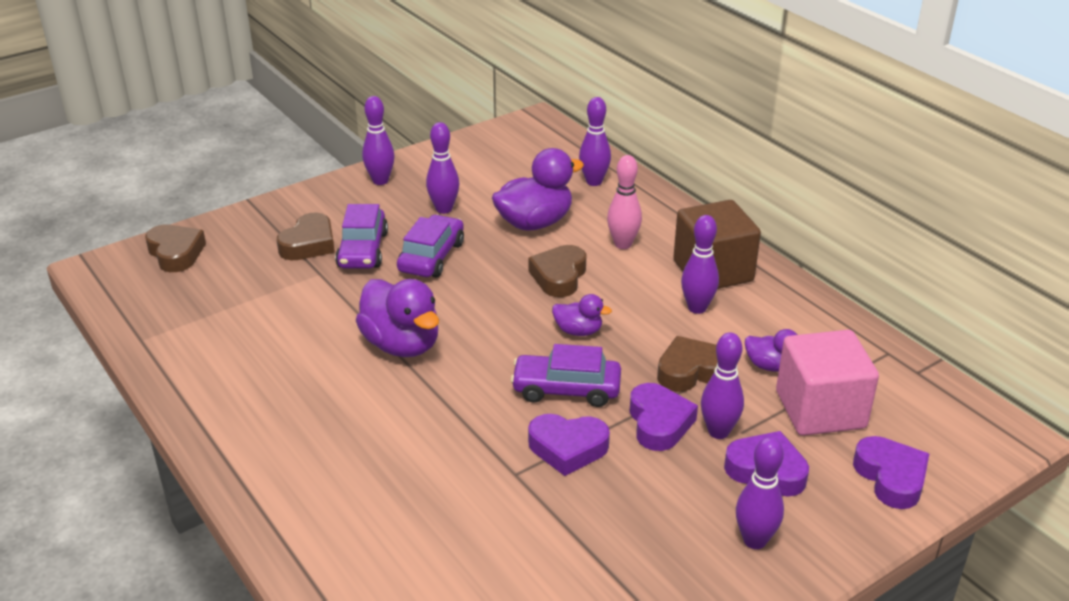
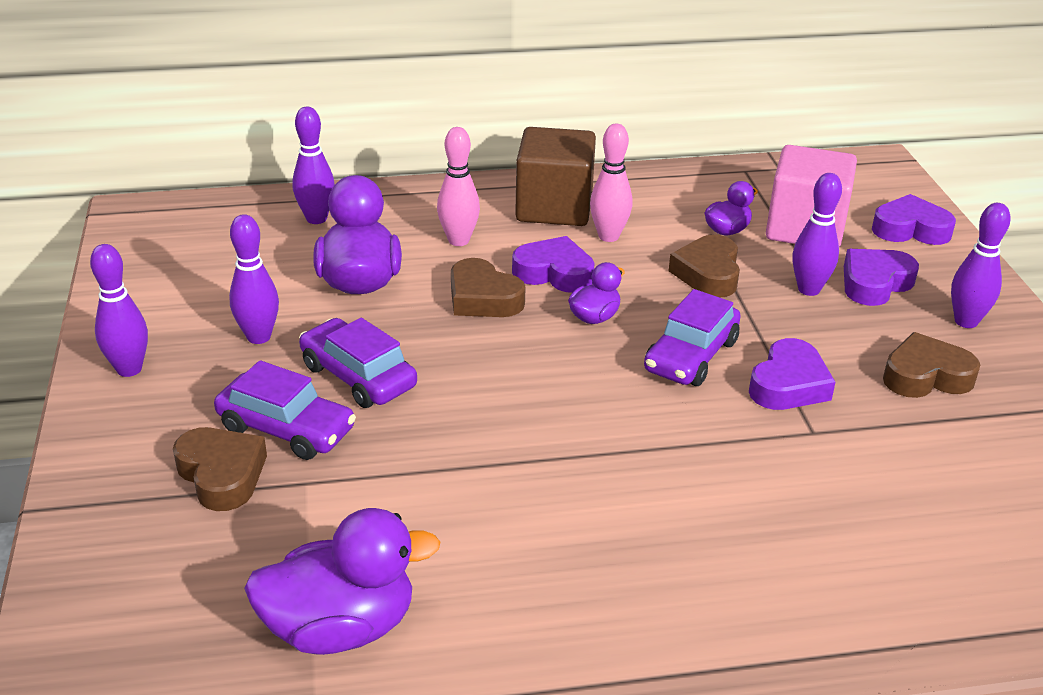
camera: 65 degrees left, 0 degrees up
brown heart [145,224,206,272] -> brown heart moved to [883,332,980,398]
purple duck [356,279,439,357] -> purple duck moved to [244,508,441,655]
purple heart [630,383,698,451] -> purple heart moved to [512,236,594,293]
purple bowling pin [681,215,719,314] -> pink bowling pin [590,124,633,242]

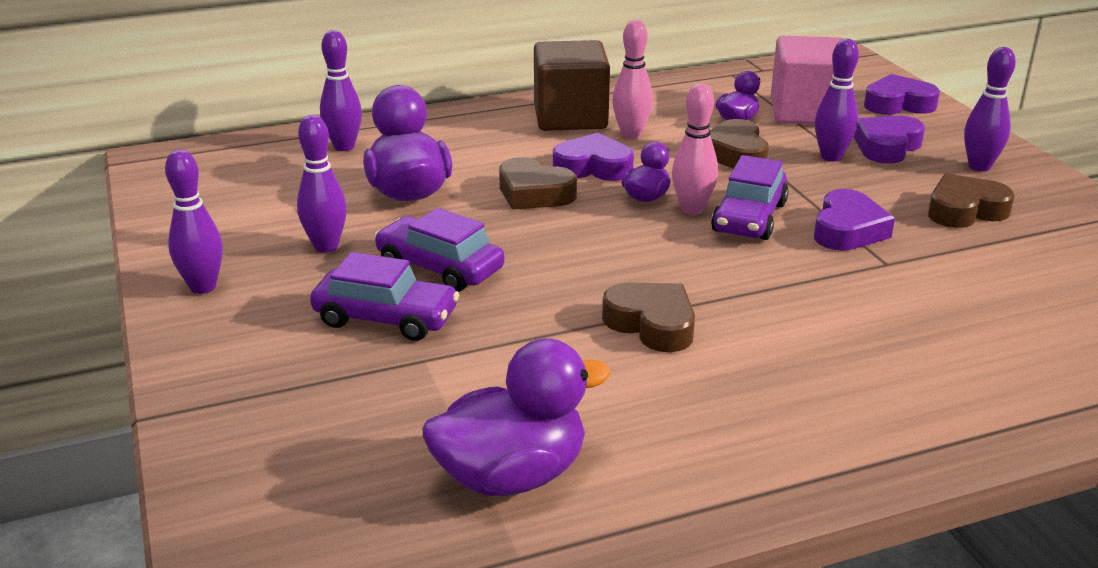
camera: 10 degrees left, 5 degrees down
brown heart [173,427,267,511] -> brown heart moved to [602,283,695,352]
pink bowling pin [437,127,480,246] -> pink bowling pin moved to [672,83,718,215]

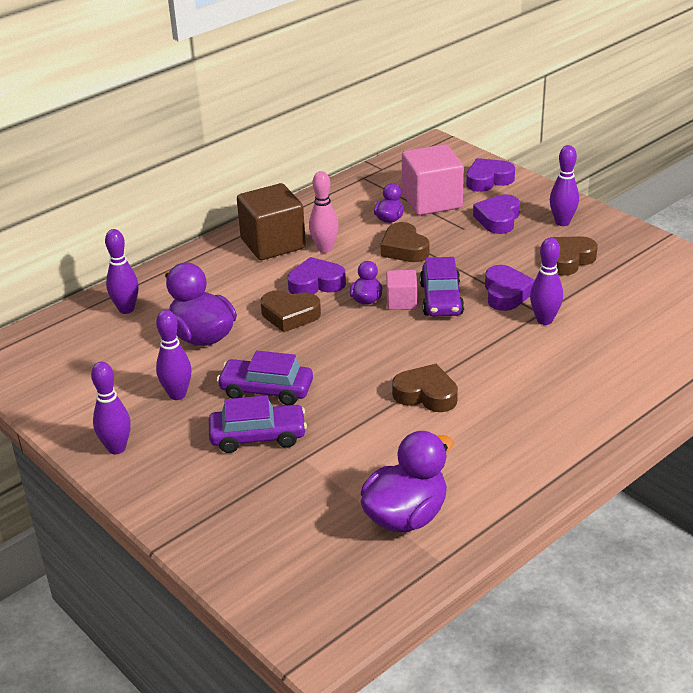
camera: 20 degrees left, 5 degrees up
pink bowling pin [672,83,718,215] -> pink cube [386,270,417,310]
purple bowling pin [815,39,859,162] -> purple bowling pin moved to [530,238,563,325]

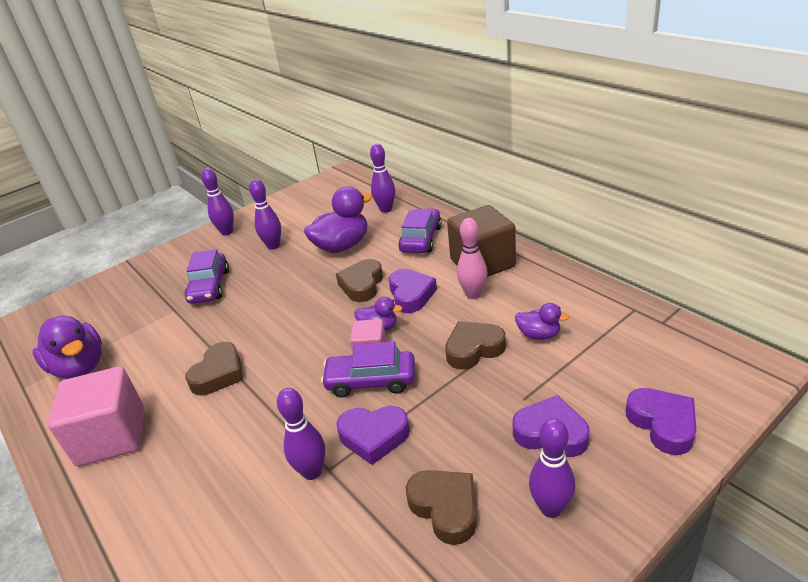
camera: 95 degrees right, 0 degrees up
purple car [217,351,313,405] -> purple car moved to [398,209,442,253]
pink cube [402,144,464,215] -> pink cube moved to [48,366,144,466]

